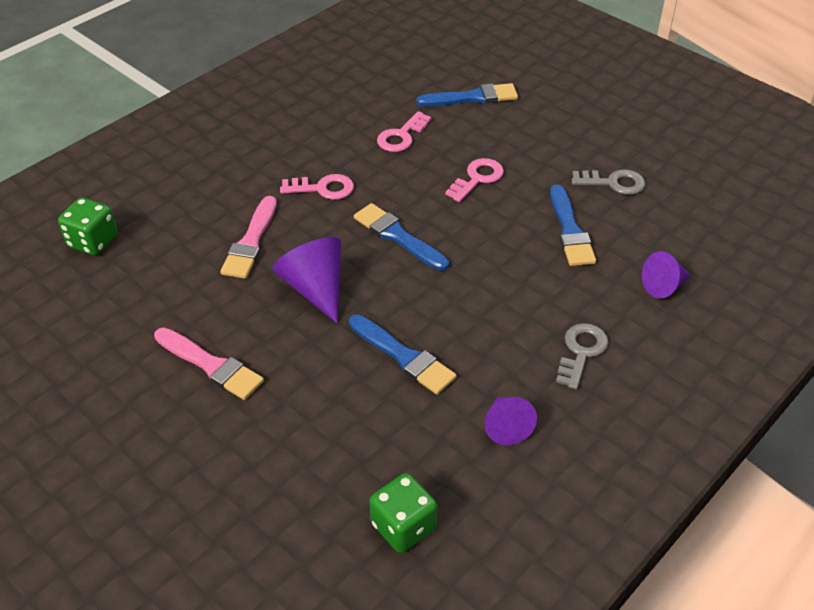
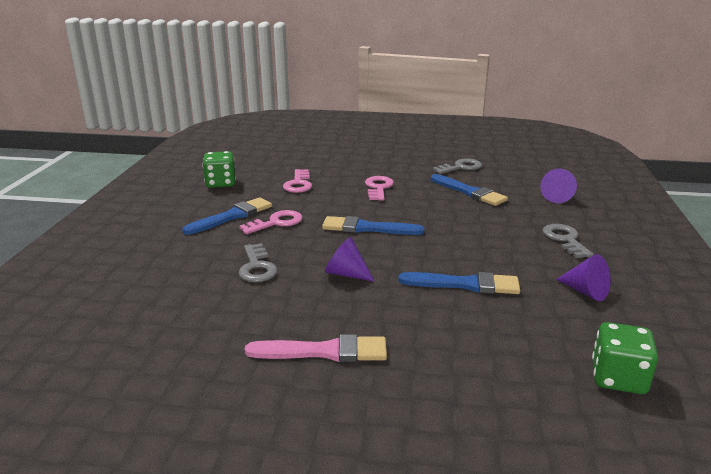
camera: 35 degrees left, 20 degrees down
green dice [58,197,118,256] -> green dice moved to [202,151,236,188]
pink brush [220,196,277,279] -> grey key [238,243,278,282]
purple cone [272,237,341,323] -> purple cone [325,237,375,282], size x0.64
blue brush [416,83,518,107] -> blue brush moved to [182,197,272,235]

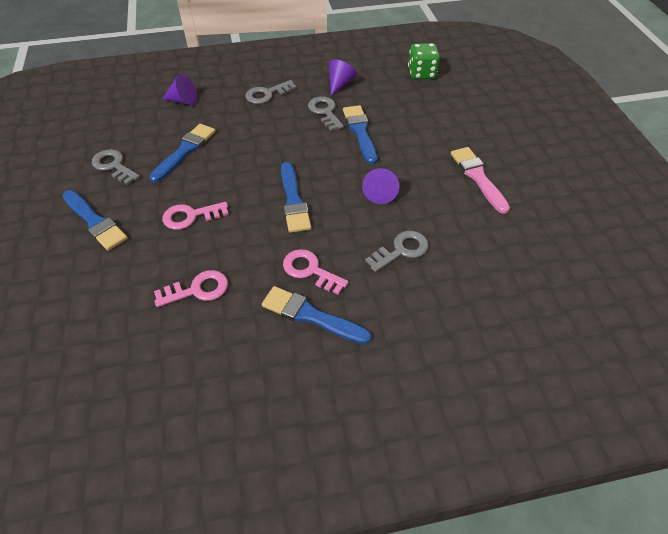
camera: 110 degrees left, 25 degrees up
green dice [202,151,236,188] -> none
none -> blue brush [63,190,128,251]
none -> grey key [308,96,344,131]

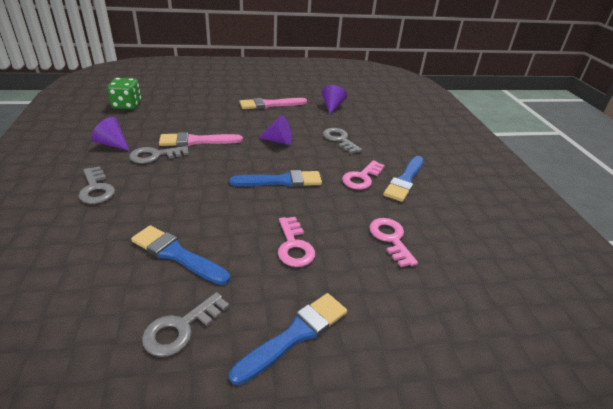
camera: 90 degrees left, 15 degrees down
purple cone [163,74,197,105] -> purple cone moved to [322,85,347,114]
blue brush [343,105,377,164] -> pink brush [159,132,243,146]

